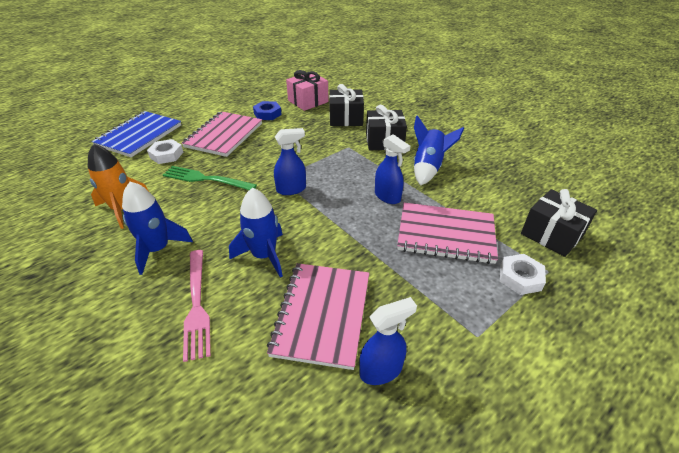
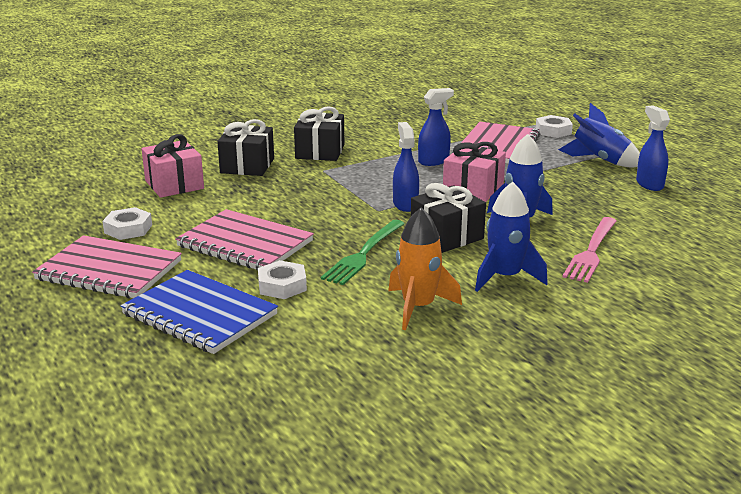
camera: 80 degrees left, 15 degrees down
pink fork [183,250,211,362] -> pink fork turned 120 degrees clockwise [563,217,617,283]
blue nut [253,101,282,120] -> none
pink notebook [267,263,369,370] -> pink notebook moved to [32,235,182,298]
blue rocket [414,115,464,186] -> blue rocket moved to [558,103,640,168]
black gift [521,189,597,257] -> black gift moved to [411,183,486,253]
none -> white nut [103,207,152,240]
none -> pink gift [443,142,506,202]

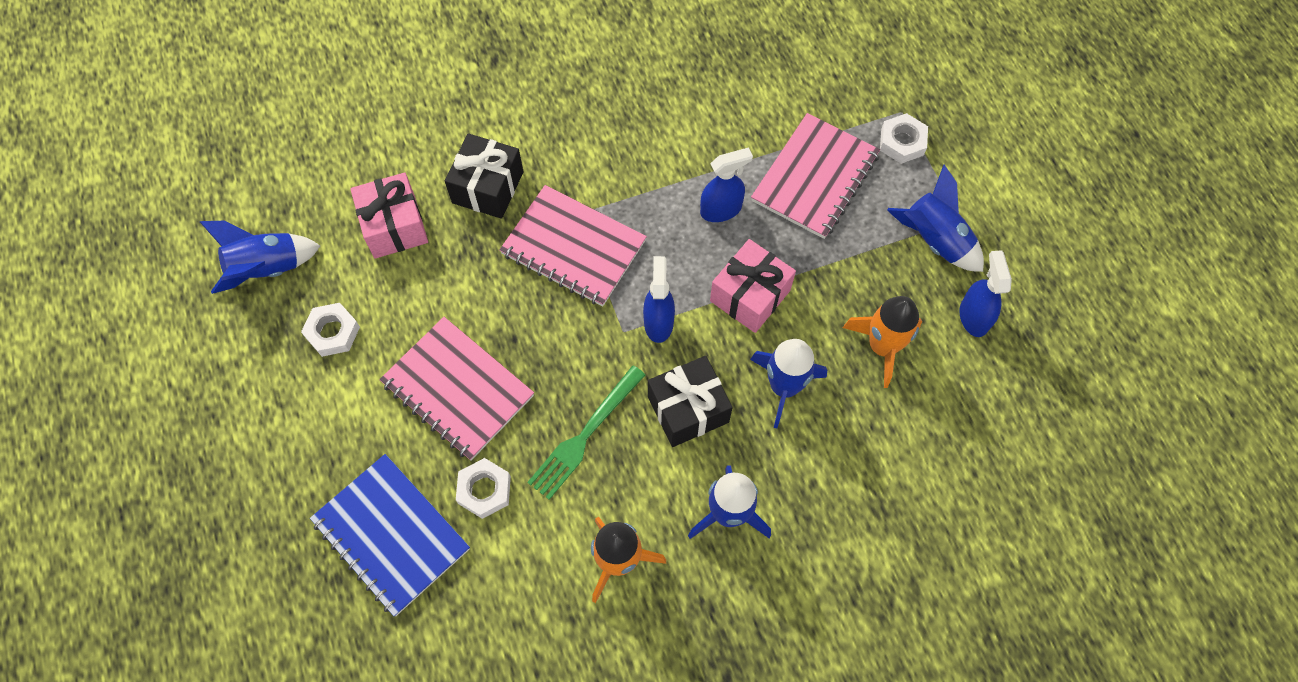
camera: 10 degrees right, 40 degrees up
pink notebook [32,235,182,298] -> pink notebook moved to [499,185,647,306]
black gift [294,106,344,161] -> none
pink fork [563,217,617,283] -> none
none -> blue rocket [200,221,320,294]
none -> orange rocket [843,296,922,388]

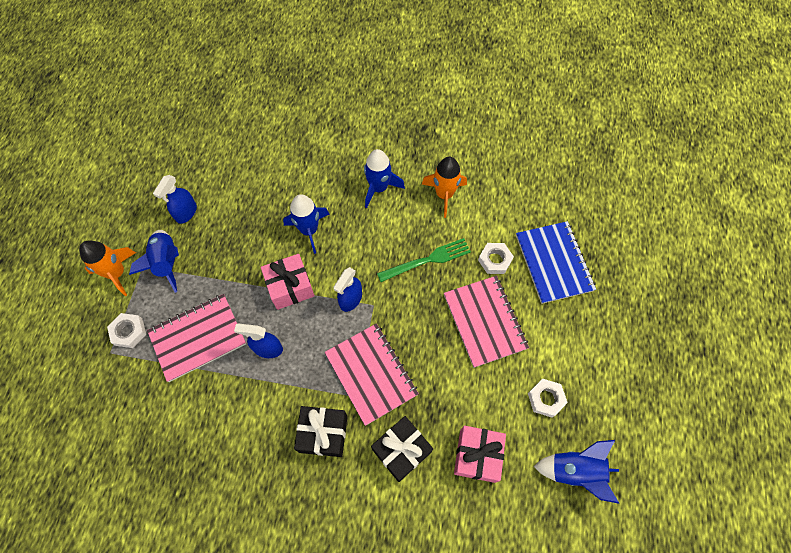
camera: 150 degrees left, 0 degrees up
black gift [648,356,733,447] -> black gift moved to [294,406,348,457]
orange rocket [843,296,922,388] -> orange rocket moved to [79,241,136,296]

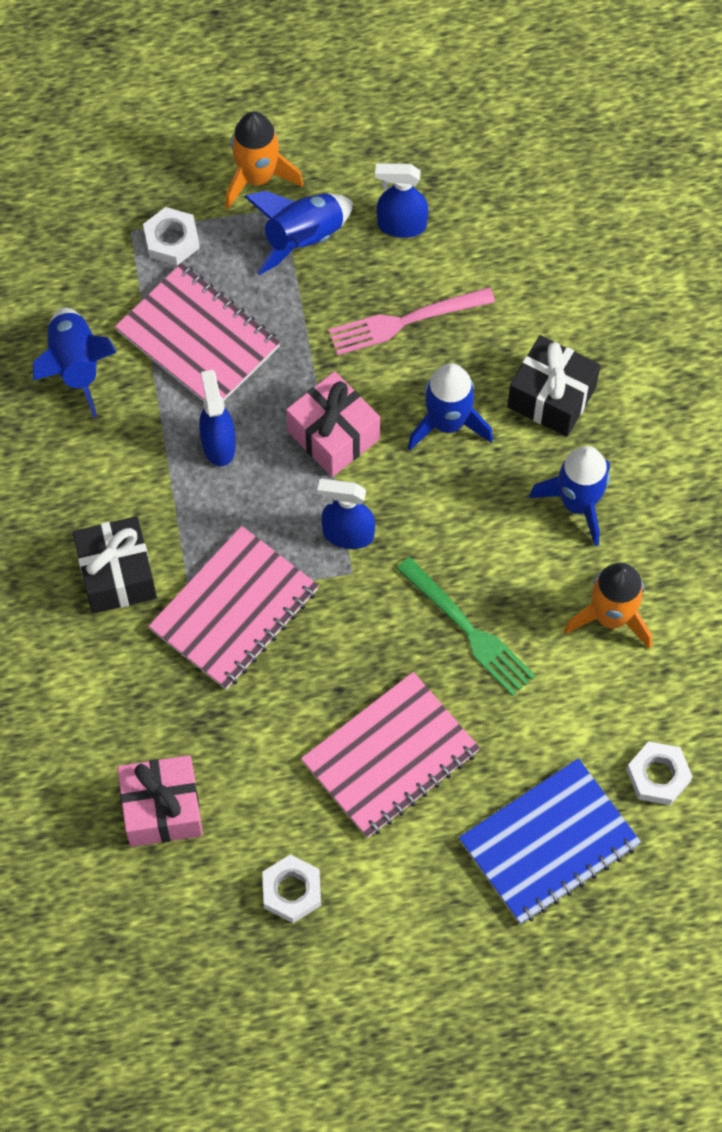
camera: 70 degrees right, 0 degrees up
black gift [371,416,433,482] -> black gift moved to [507,335,600,437]
white nut [478,243,514,274] -> white nut moved to [627,741,693,805]
blue rocket [533,440,619,504] -> blue rocket moved to [33,308,117,418]
none -> pink fork [328,287,495,355]

